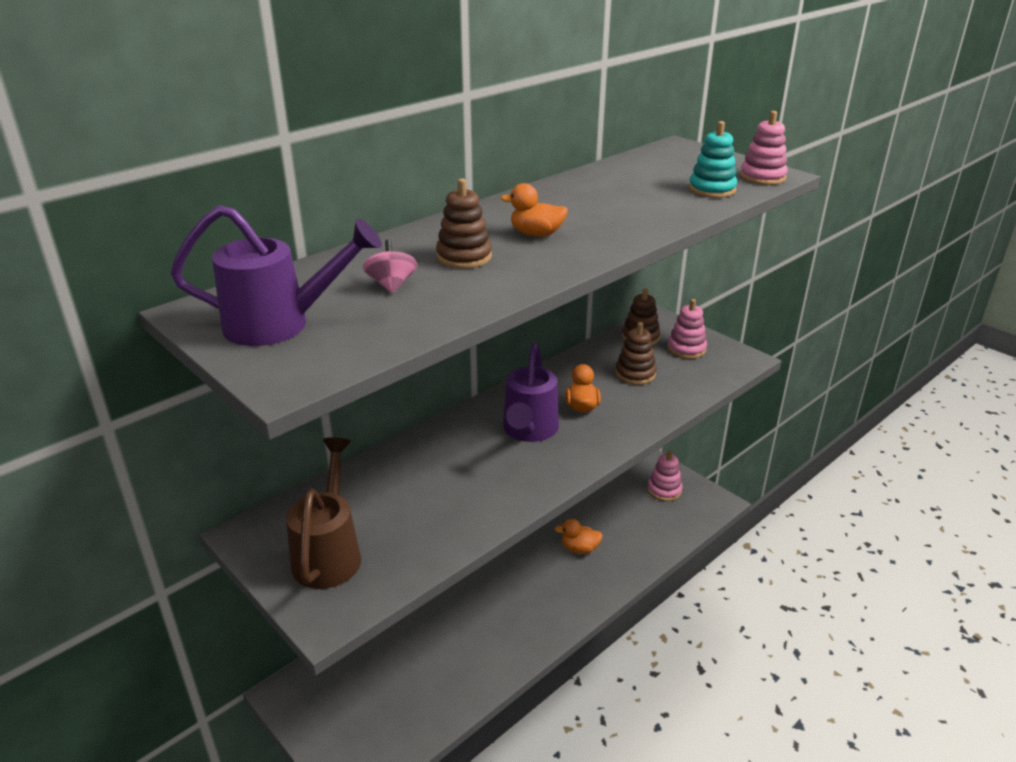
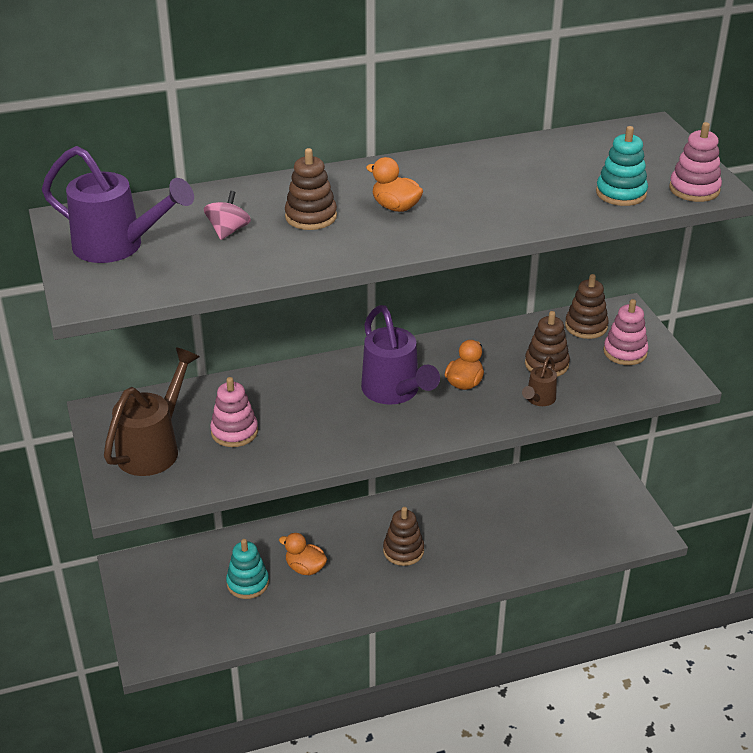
camera: 25 degrees right, 5 degrees up
purple watering can [503,343,559,442] -> purple watering can turned 60 degrees counterclockwise [361,305,440,405]
orange duck [555,519,603,554] -> orange duck moved to [279,533,327,575]
pink stacking toy [647,450,683,501] -> pink stacking toy moved to [210,377,258,447]
none -> turquoise stacking toy [226,539,269,599]
none -> brown stacking toy [383,507,424,566]
none -> brown watering can [522,356,557,406]

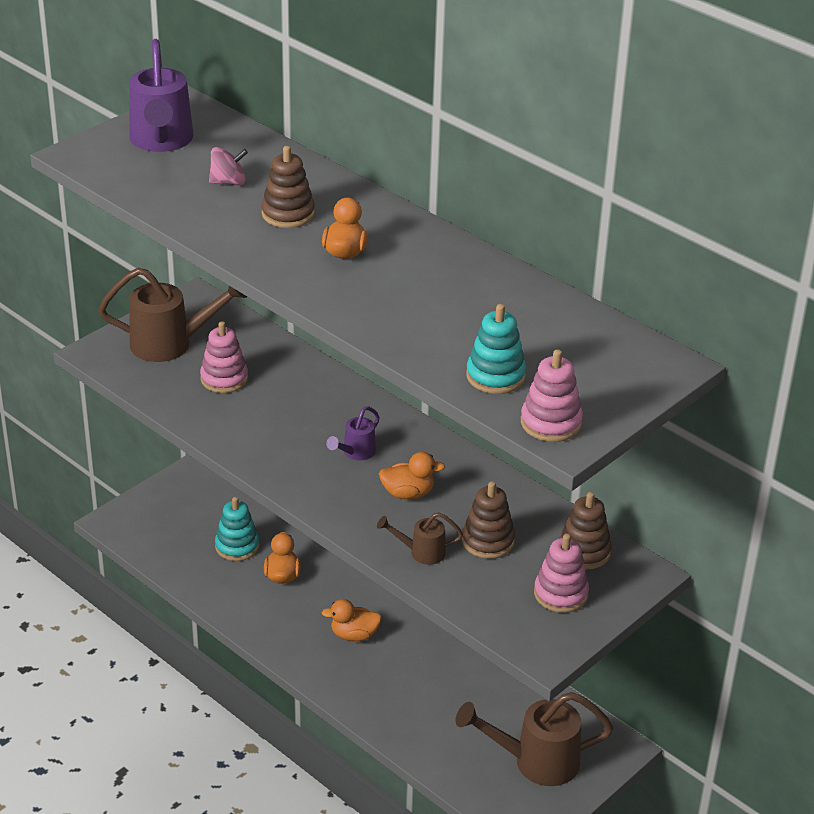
camera: 60 degrees right, 0 degrees up
purple watering can [361,305,440,405] -> purple watering can [326,406,380,460], size x0.51
brown stacking toy [383,507,424,566] -> orange duck [322,599,382,641]
none -> brown watering can [456,692,614,786]

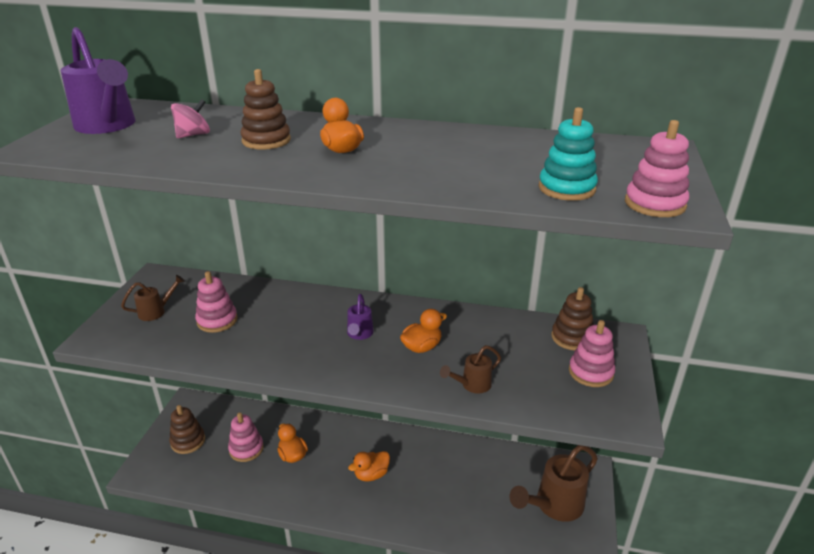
camera: 30 degrees left, 5 degrees down
brown watering can [98,268,247,362] -> brown watering can [121,275,185,321], size x0.51
turquoise stacking toy [215,497,259,561] -> pink stacking toy [228,412,264,462]
brown stacking toy [462,481,515,559] -> brown stacking toy moved to [169,405,205,454]

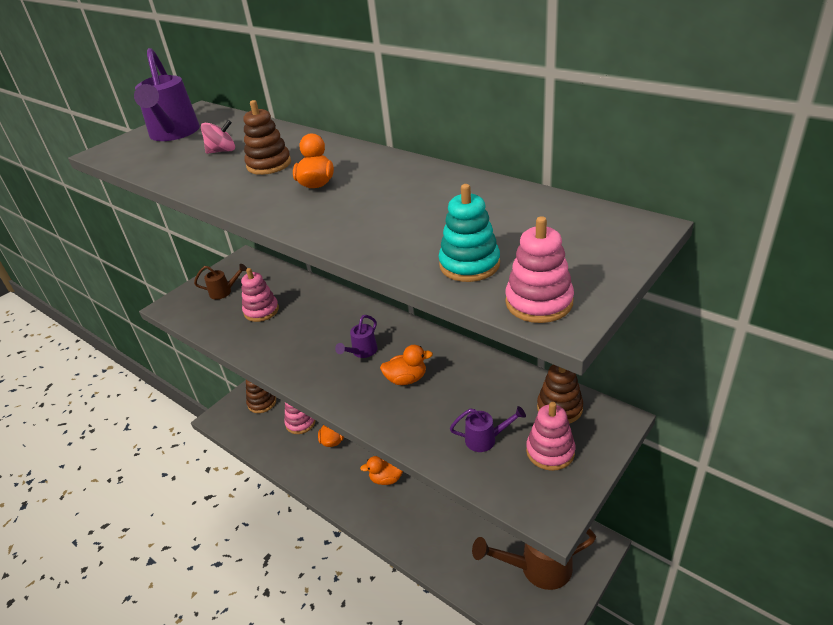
camera: 30 degrees right, 5 degrees up
brown watering can [440,345,501,393] -> none
none -> purple watering can [450,406,526,452]

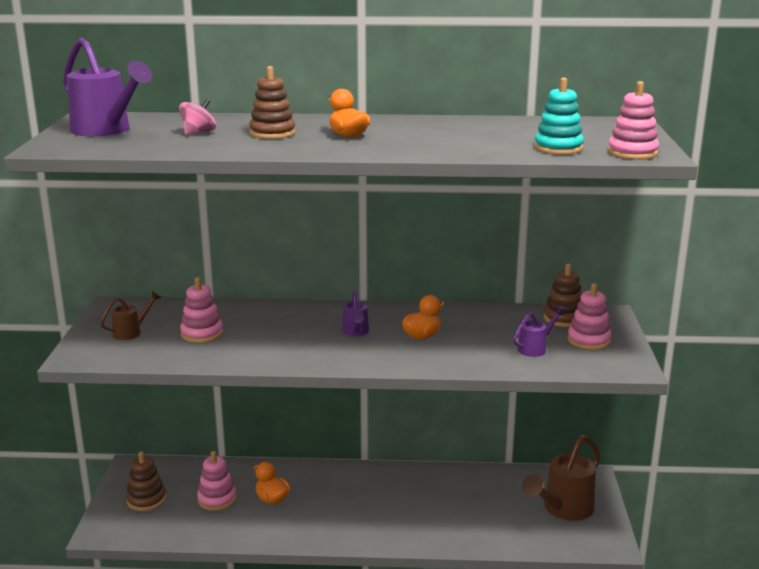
camera: 40 degrees left, 15 degrees down
orange duck [360,456,403,485] -> none

